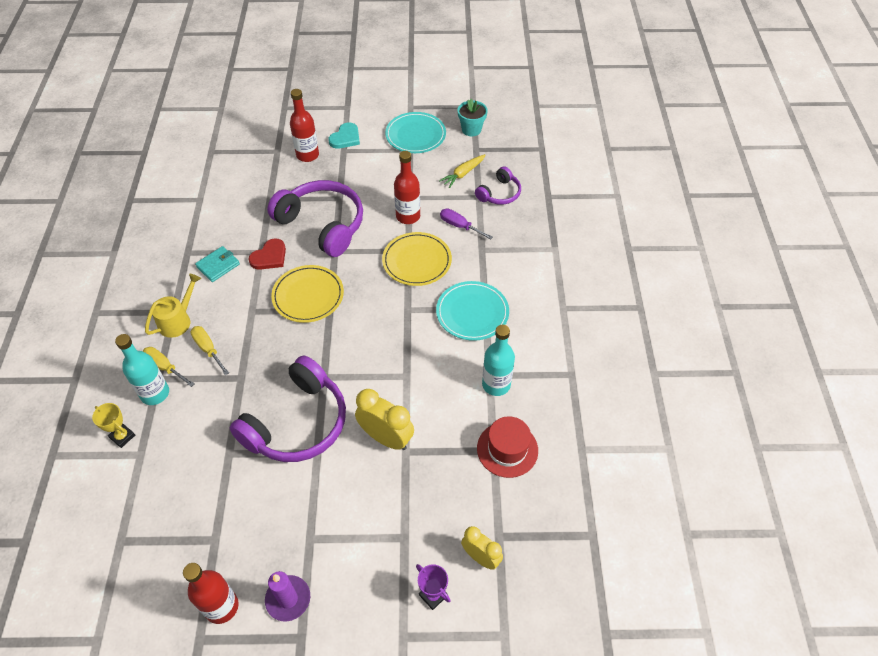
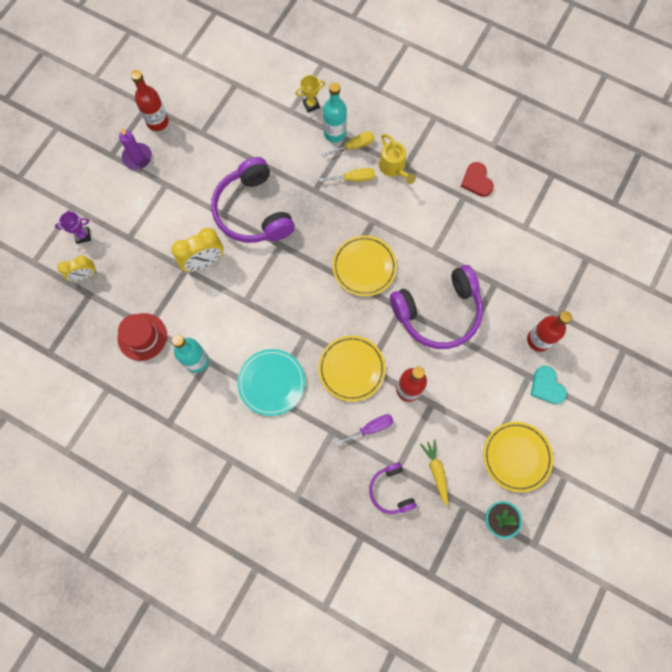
camera: 120 degrees right, 20 degrees up
turquoise wallet [195,246,240,282] -> none
red heart [248,238,286,270] -> red heart moved to [461,162,494,197]
turquoise plate [385,112,446,153] -> yellow plate [483,422,554,492]

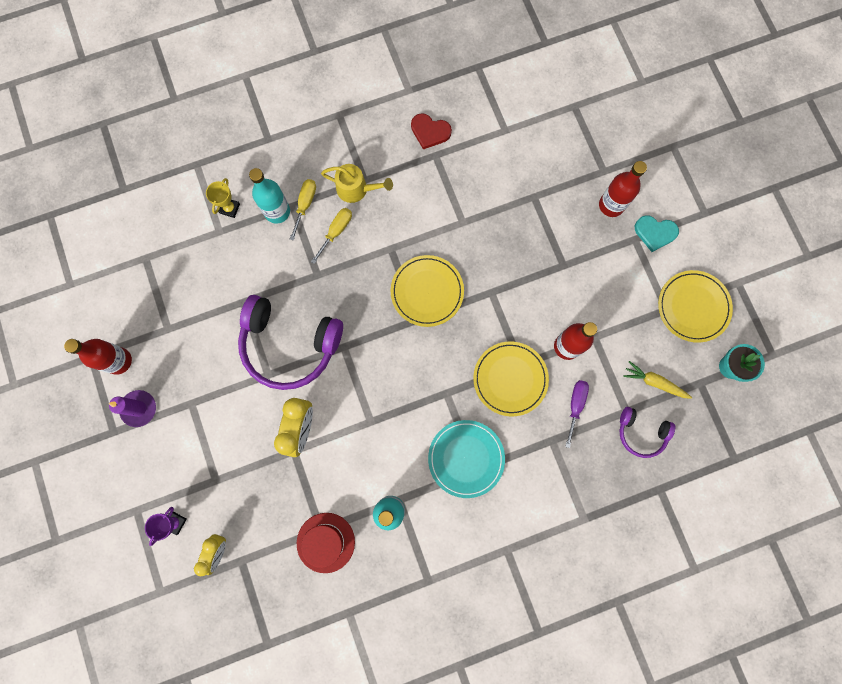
camera: 50 degrees left, 5 degrees up
purple headphones [390,265,483,349] -> none

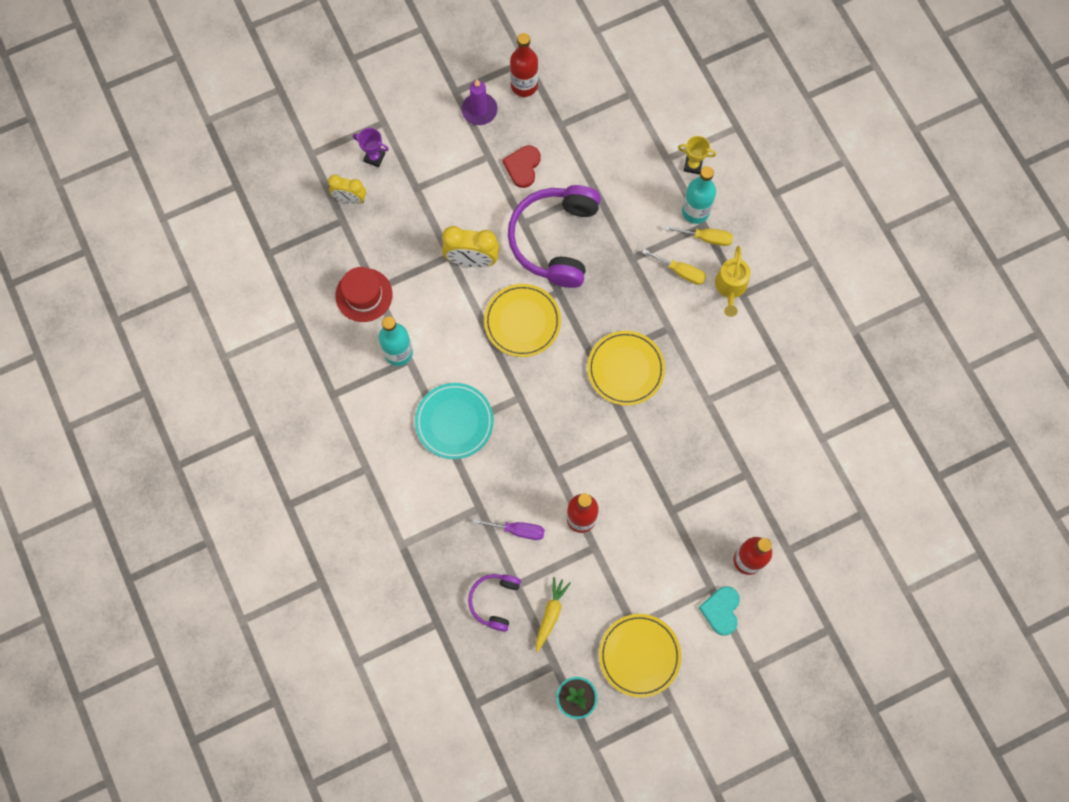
camera: 85 degrees right, 5 degrees down
red heart [411,113,452,149] -> red heart moved to [502,145,541,188]
yellow plate [473,341,549,416] -> yellow plate moved to [484,284,561,357]

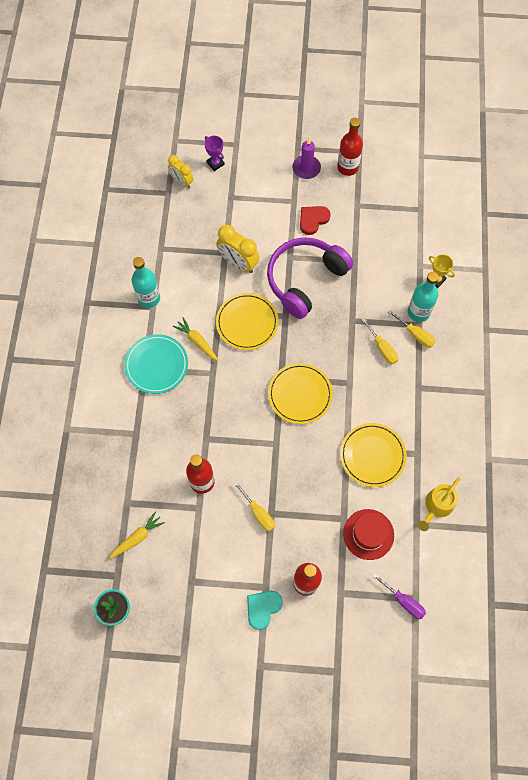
camera: 30 degrees right, 5 degrees down
red hat [335,267,393,322] -> red hat moved to [343,509,394,560]
purple headphones [468,574,521,632] -> none
purple screwdriver [473,519,545,540] -> purple screwdriver moved to [372,573,426,619]
yellow plate [599,614,682,698] -> yellow plate moved to [340,423,407,487]
yellow watering can [715,246,750,317] -> yellow watering can moved to [418,477,460,531]
none -> yellow carrot [173,317,218,361]
none -> yellow screwdriver [234,481,275,531]

